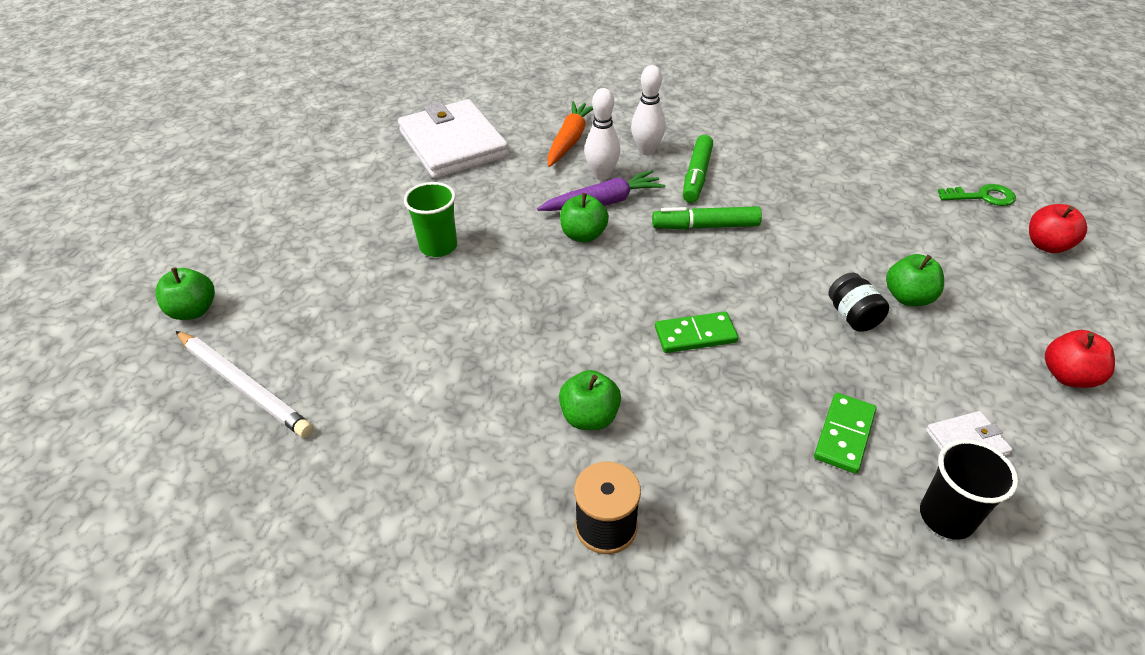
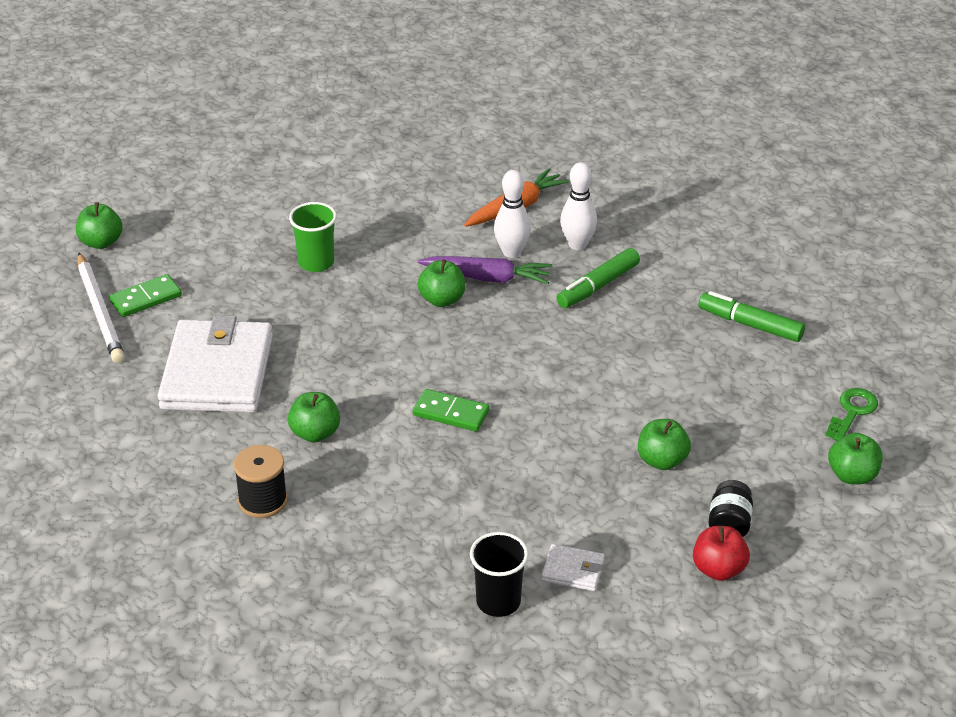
camera: 30 degrees right, 5 degrees down
white wallet [398,99,509,179] -> white wallet moved to [157,315,273,413]
green marker [652,206,762,230] -> green marker moved to [699,291,805,342]
green domino [814,393,876,474] -> green domino moved to [109,274,182,317]
black jar [828,273,889,332] -> black jar moved to [708,480,753,537]
green key [938,184,1016,206] -> green key turned 90 degrees counterclockwise [825,388,878,441]
red apple [1029,204,1087,253] -> green apple [828,433,882,484]

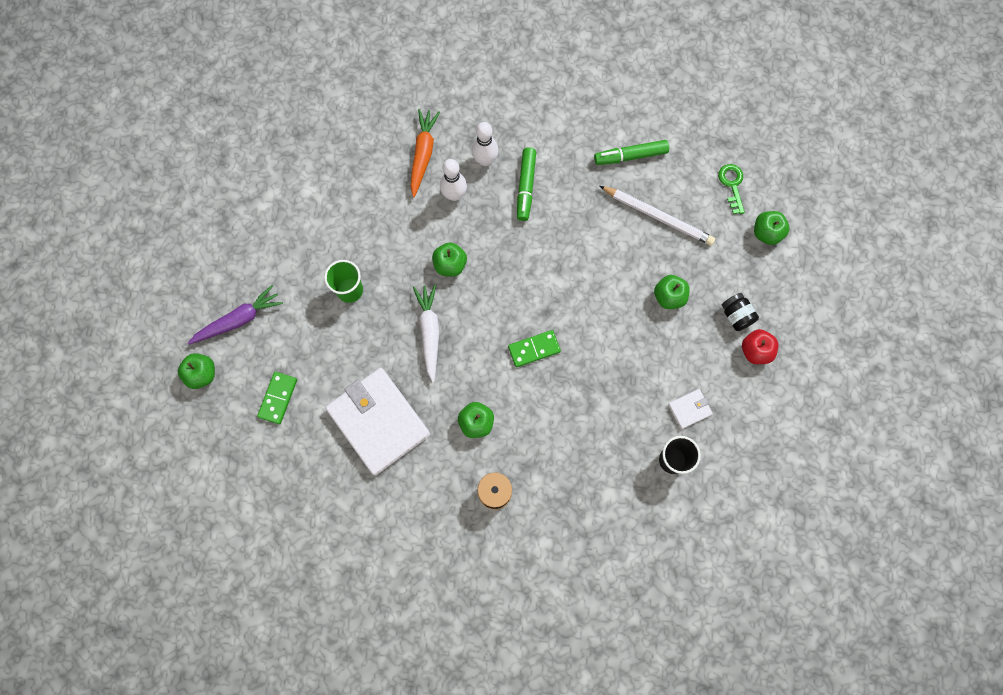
camera: 40 degrees left, 35 degrees up
white pencil [78,253,125,363] -> white pencil moved to [600,186,715,246]
purple carrot [417,256,552,284] -> purple carrot moved to [188,285,283,344]
none -> white carrot [413,284,439,383]

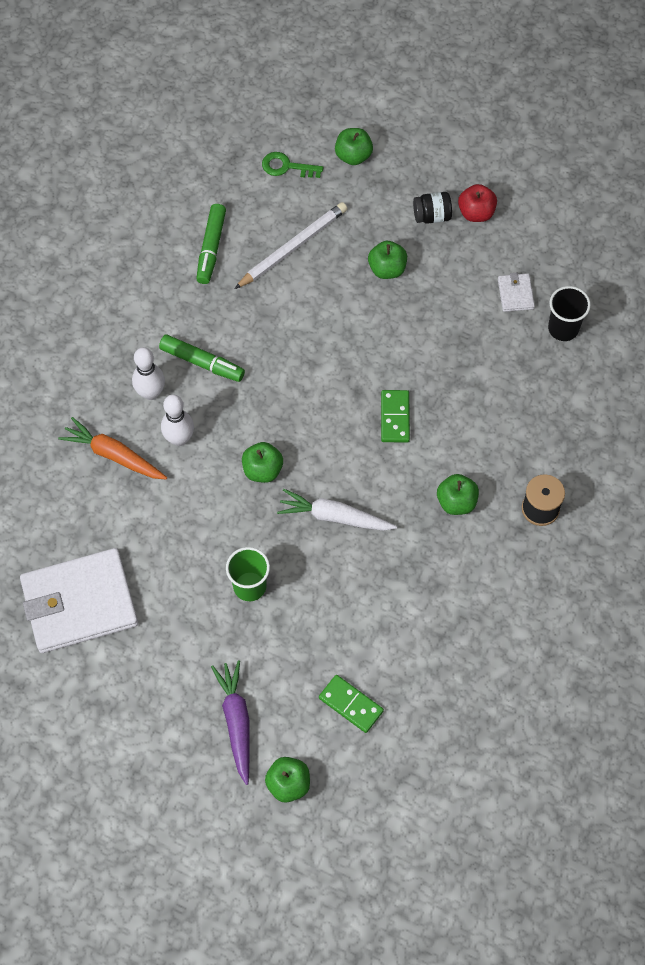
camera: 70 degrees left, 10 degrees down
white wallet [325,368,430,476] -> white wallet moved to [20,548,138,653]

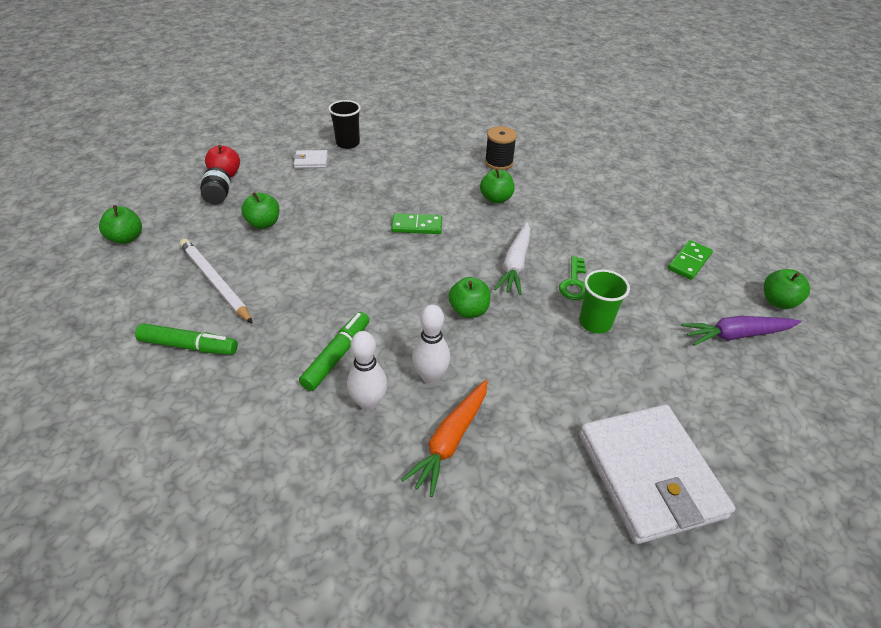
camera: 90 degrees left, 20 degrees down
green key [262,152,323,178] -> green key moved to [559,256,586,300]

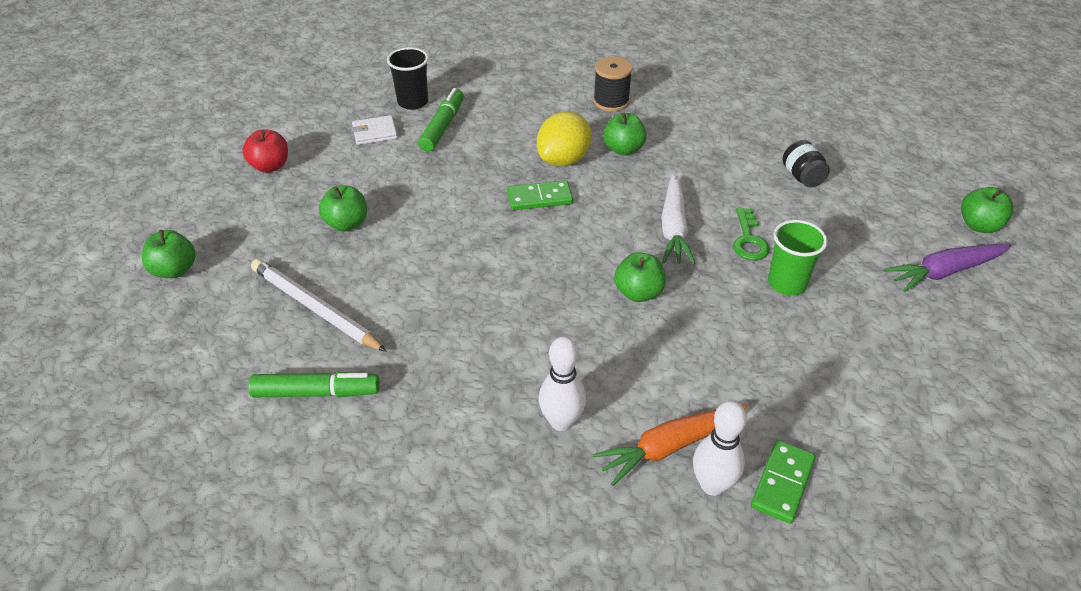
camera: 10 degrees left, 0 degrees up
black jar [200,167,231,204] -> black jar moved to [782,140,830,187]
green marker [299,312,370,391] -> green marker moved to [418,88,464,152]
orange carrot [401,380,488,497] -> orange carrot turned 45 degrees clockwise [592,404,747,486]
white bowling pin [412,305,451,384] -> white bowling pin moved to [693,401,747,496]
white wallet [579,405,735,544] -> none
green domino [668,240,713,280] -> green domino moved to [751,440,816,524]
none -> yellow lemon [537,112,592,166]

